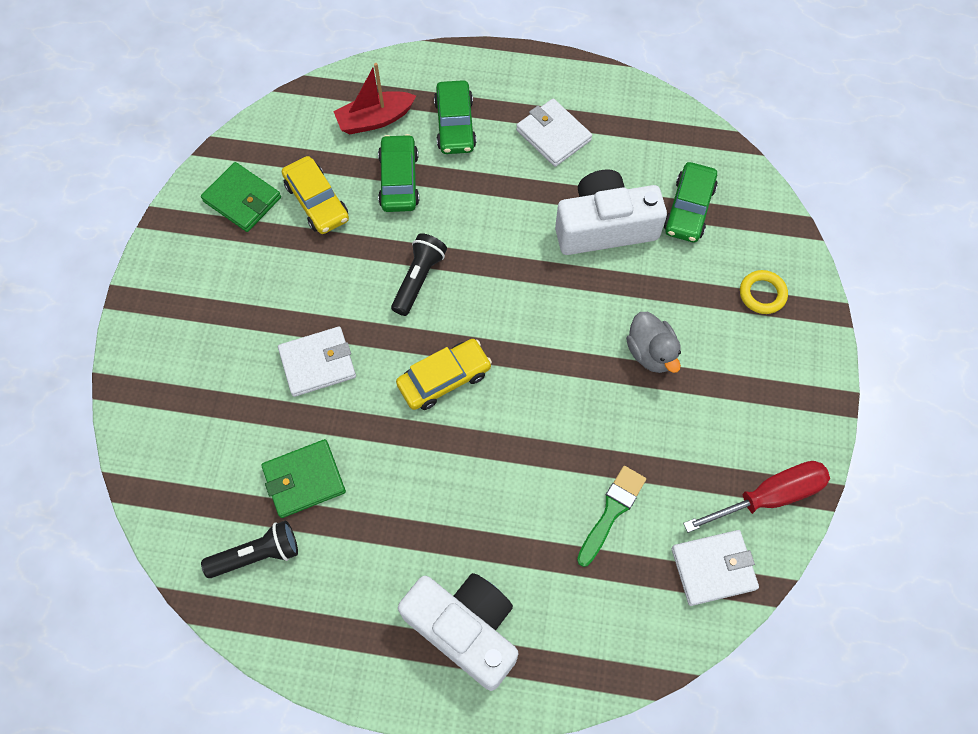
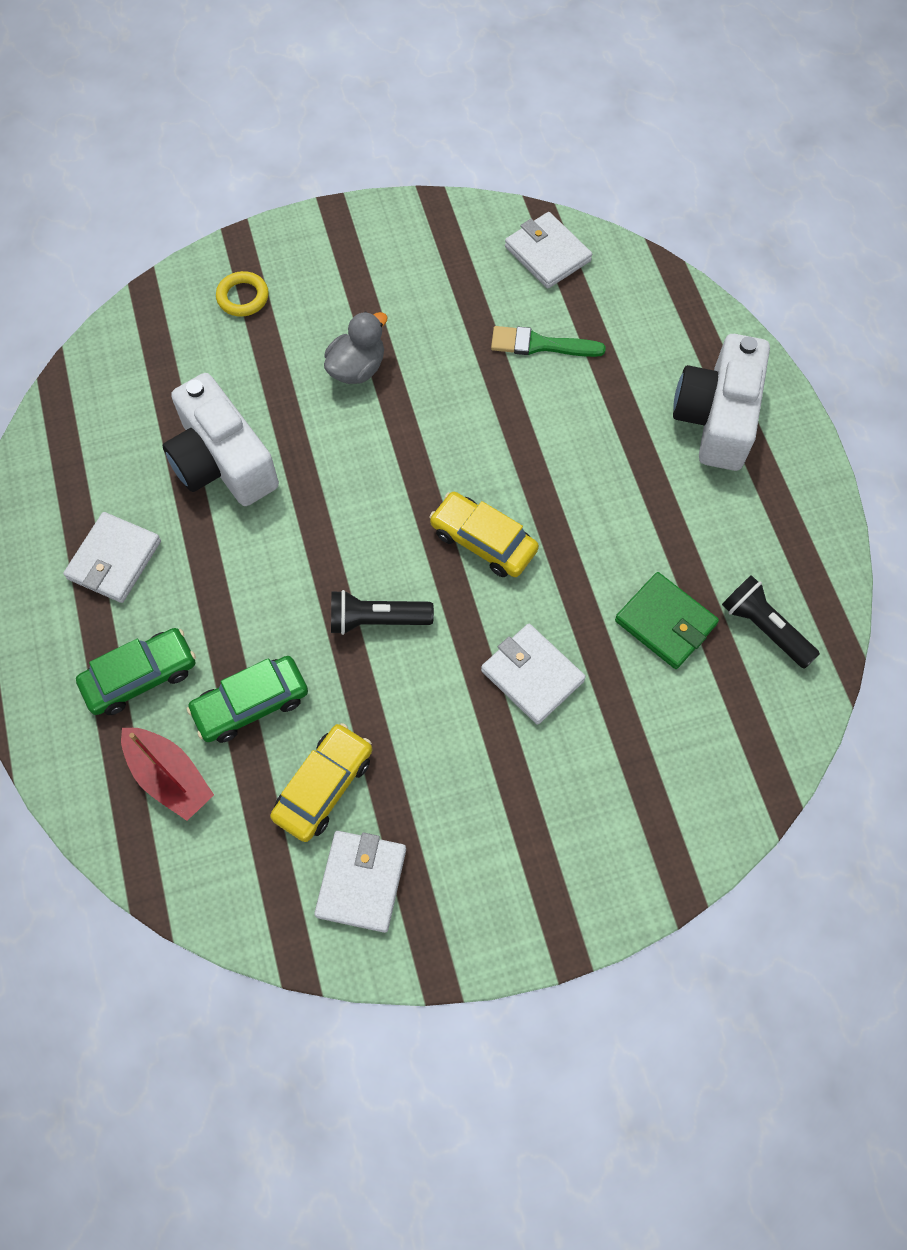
camera: 115 degrees left, 0 degrees up
green wallet [201,162,281,232] -> white wallet [314,831,406,933]
green car [664,162,718,242] -> none
red screwdriver [683,461,830,533] -> none

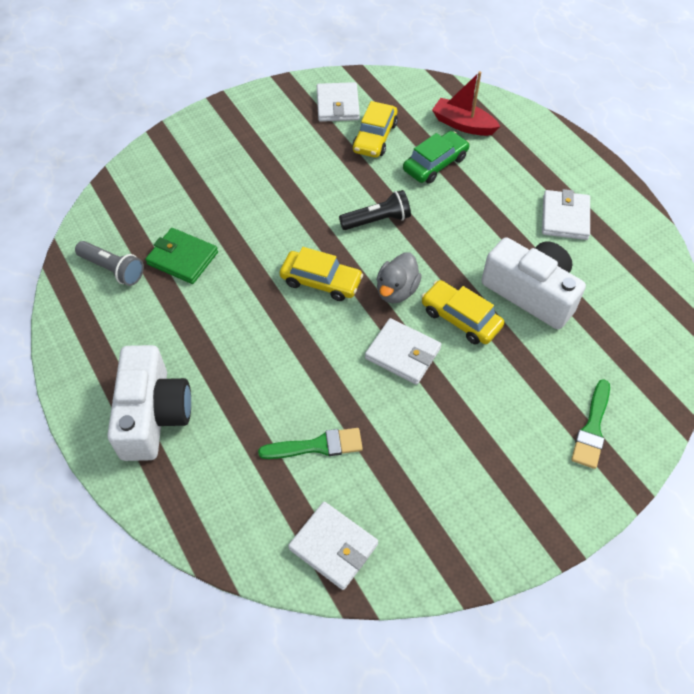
camera: 165 degrees right, 10 degrees down
green car [76,628,196,715] -> none
yellow ring [216,271,269,317] -> green brush [571,379,610,469]
grey duck [324,311,388,384] -> grey duck moved to [377,253,422,303]
white wallet [481,624,586,725] -> white wallet moved to [365,318,441,385]
black flashlight [722,575,820,669] -> grey flashlight [75,241,144,286]
none -> yellow car [421,280,504,345]

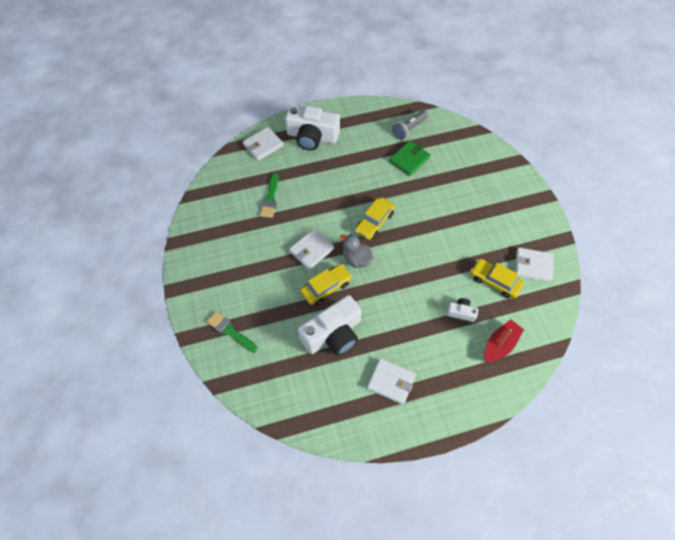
camera: 105 degrees right, 5 degrees up
white wallet [288,502,378,590] -> white wallet moved to [243,127,284,161]
black flashlight [339,190,411,230] -> none
green car [403,131,470,184] -> white camera [447,298,478,322]

